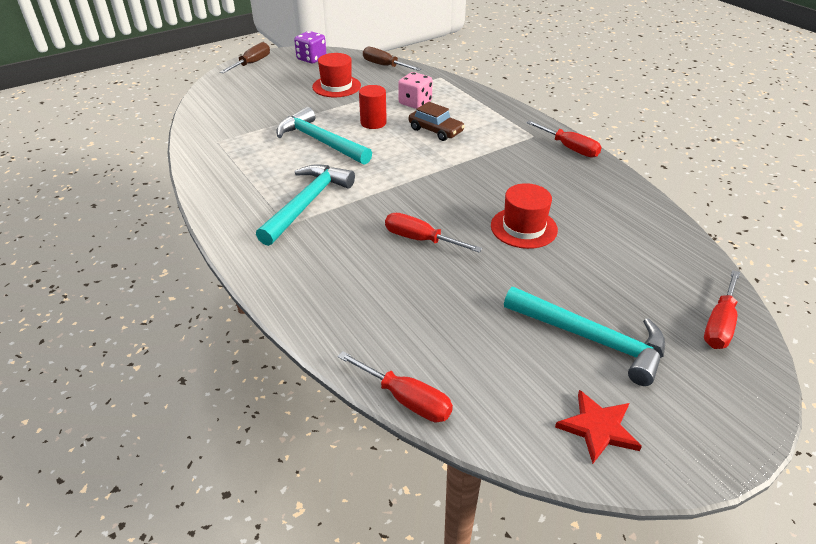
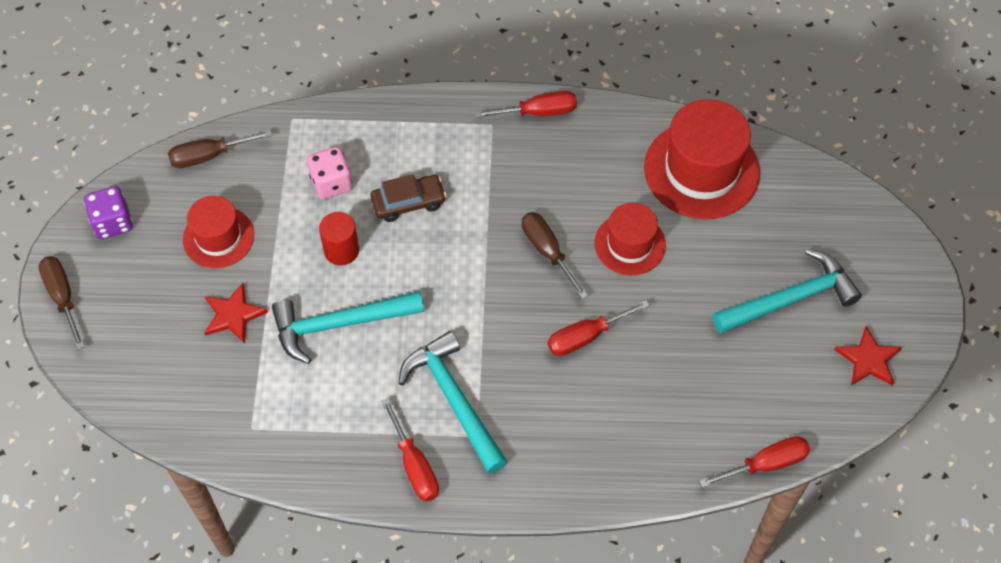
camera: 55 degrees left, 20 degrees up
red screwdriver [704,270,740,349] -> red screwdriver moved to [381,398,439,502]
none -> red star [204,283,268,344]
none -> brown screwdriver [522,212,588,299]
none -> red hat [644,99,760,219]

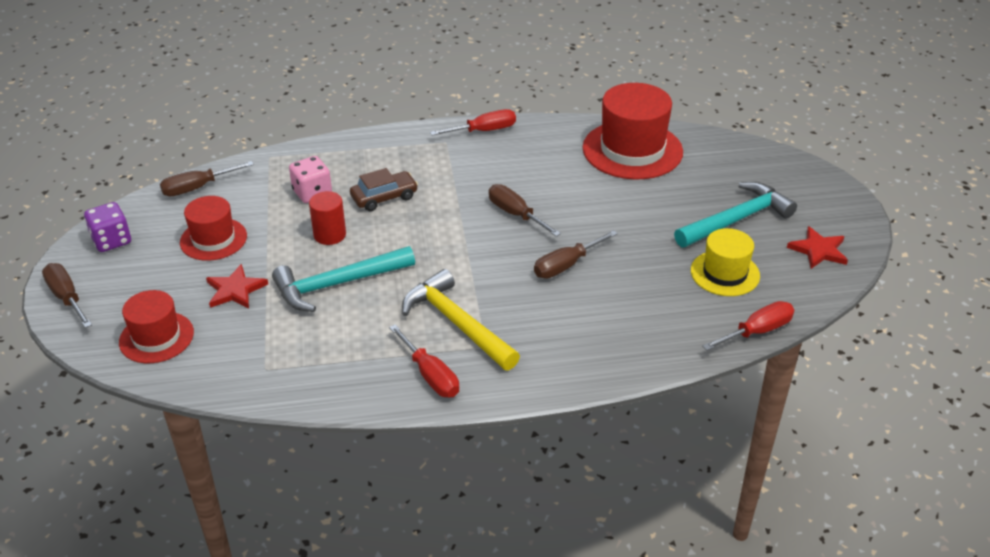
camera: 10 degrees left, 20 degrees down
turquoise hammer [398,331,508,474] -> yellow hammer [402,269,520,370]
red screwdriver [547,300,650,356] -> brown screwdriver [534,230,618,279]
red hat [594,203,666,275] -> red hat moved to [119,290,194,363]
none -> yellow hat [691,228,760,296]

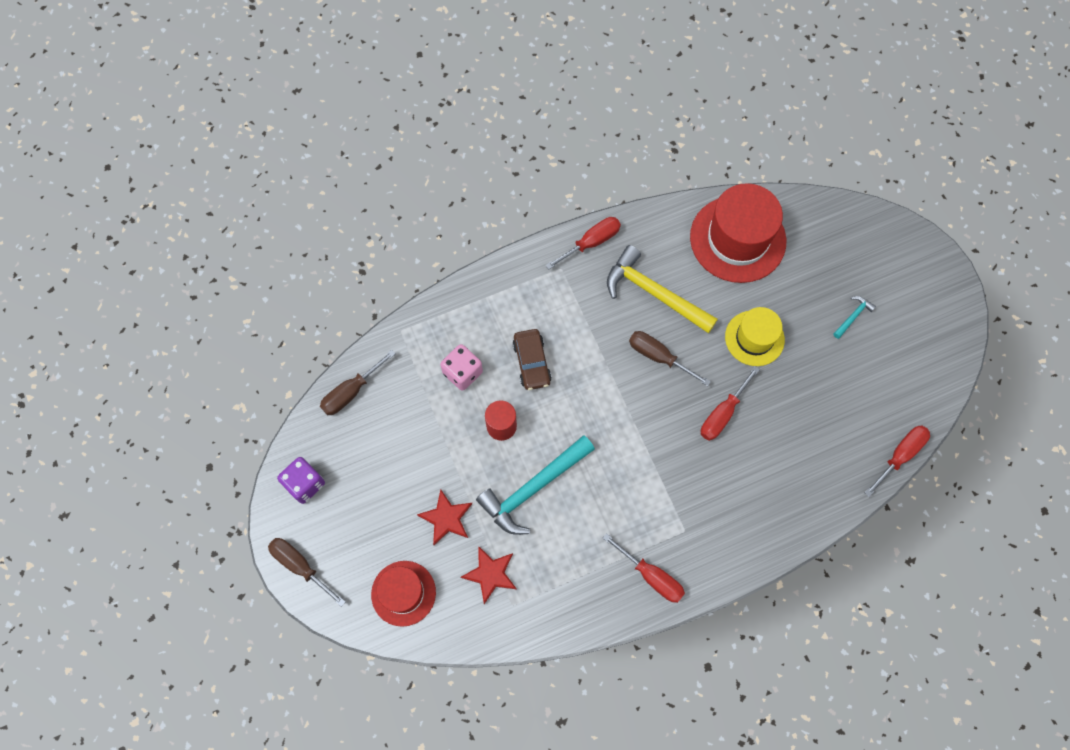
camera: 15 degrees left, 30 degrees up
red hat [180,196,247,261] -> none
brown car [350,168,418,211] -> brown car turned 120 degrees clockwise [513,329,552,390]
yellow hammer [402,269,520,370] -> yellow hammer moved to [607,245,718,333]
brown screwdriver [534,230,618,279] -> red screwdriver [701,366,760,441]
turquoise hammer [674,182,797,247] -> turquoise hammer [833,296,876,339], size x0.44
yellow hat [691,228,760,296] -> yellow hat moved to [725,307,785,366]
red star [787,226,848,269] -> red star moved to [460,546,517,604]

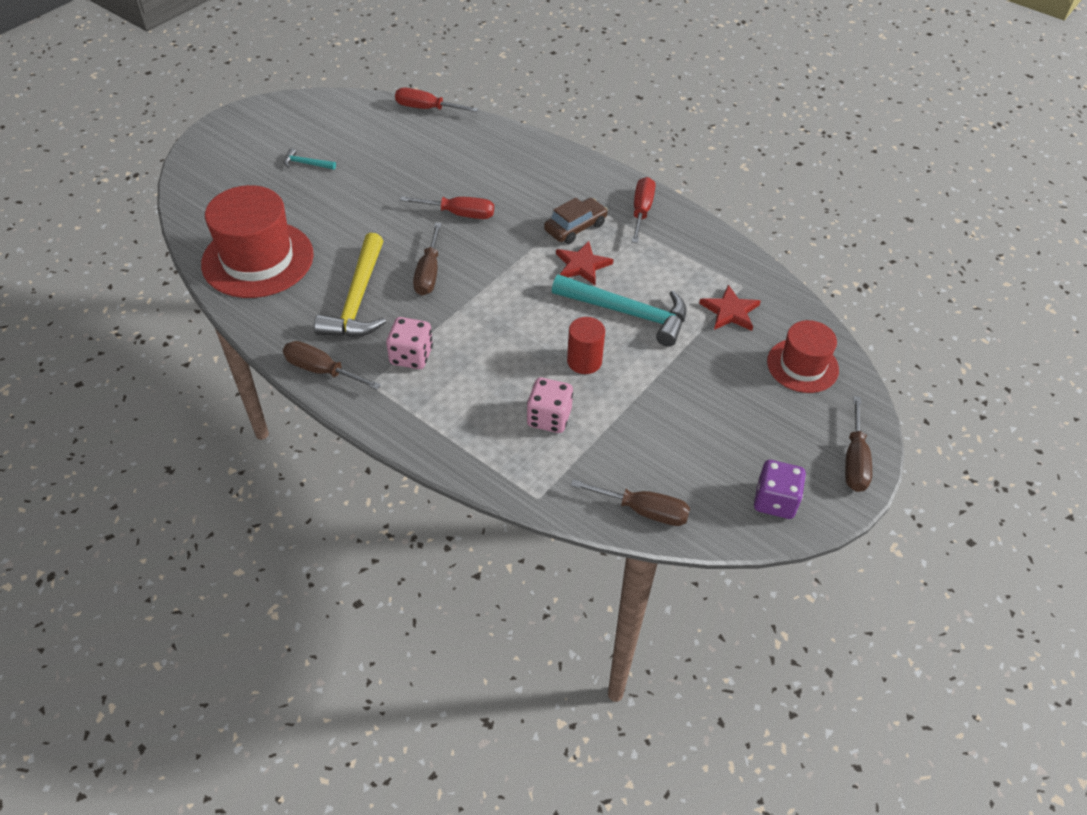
camera: 120 degrees left, 20 degrees down
red star [417,490,472,545] -> red star moved to [556,241,613,285]
brown car [513,329,552,390] -> brown car moved to [544,198,608,244]
red screwdriver [545,217,621,270] -> brown screwdriver [283,341,381,390]
yellow hat [725,307,785,366] -> none
none -> pink dice [386,317,433,369]

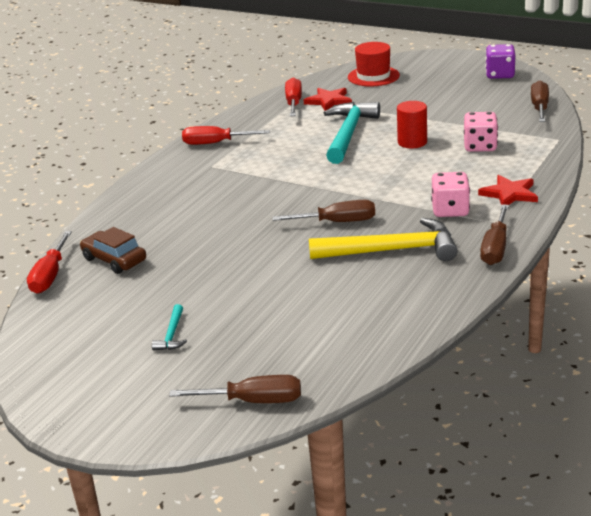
camera: 95 degrees left, 20 degrees down
red hat [201,185,314,298] -> none
red screwdriver [400,196,494,219] -> red screwdriver moved to [285,78,302,116]
brown car [544,198,608,244] -> brown car moved to [80,227,146,274]
red star [556,241,613,285] -> red star moved to [478,175,538,205]
brown screwdriver [845,396,872,492] -> brown screwdriver moved to [169,375,301,403]

